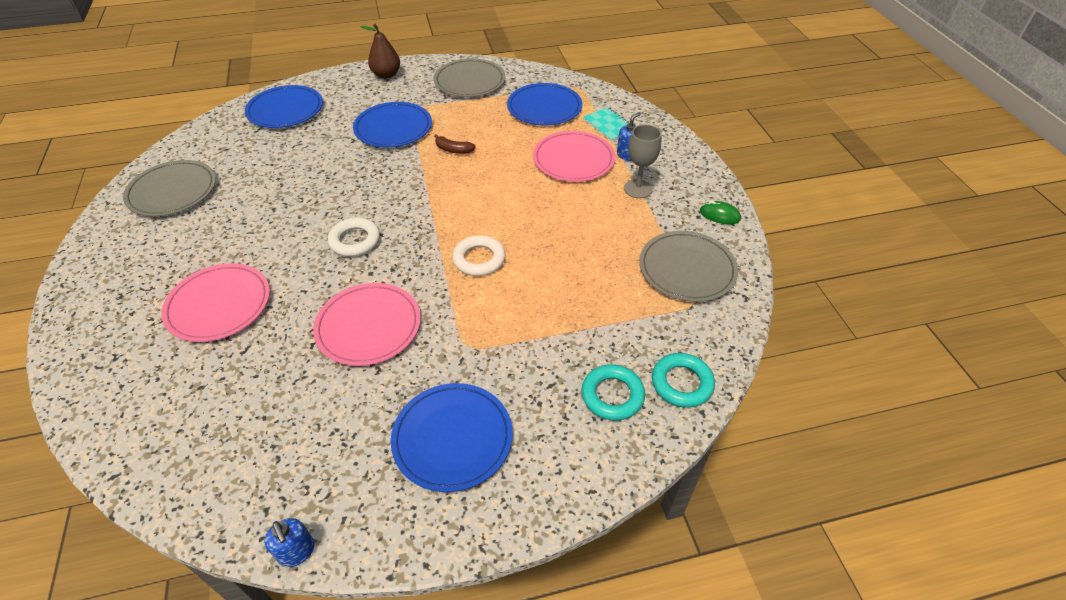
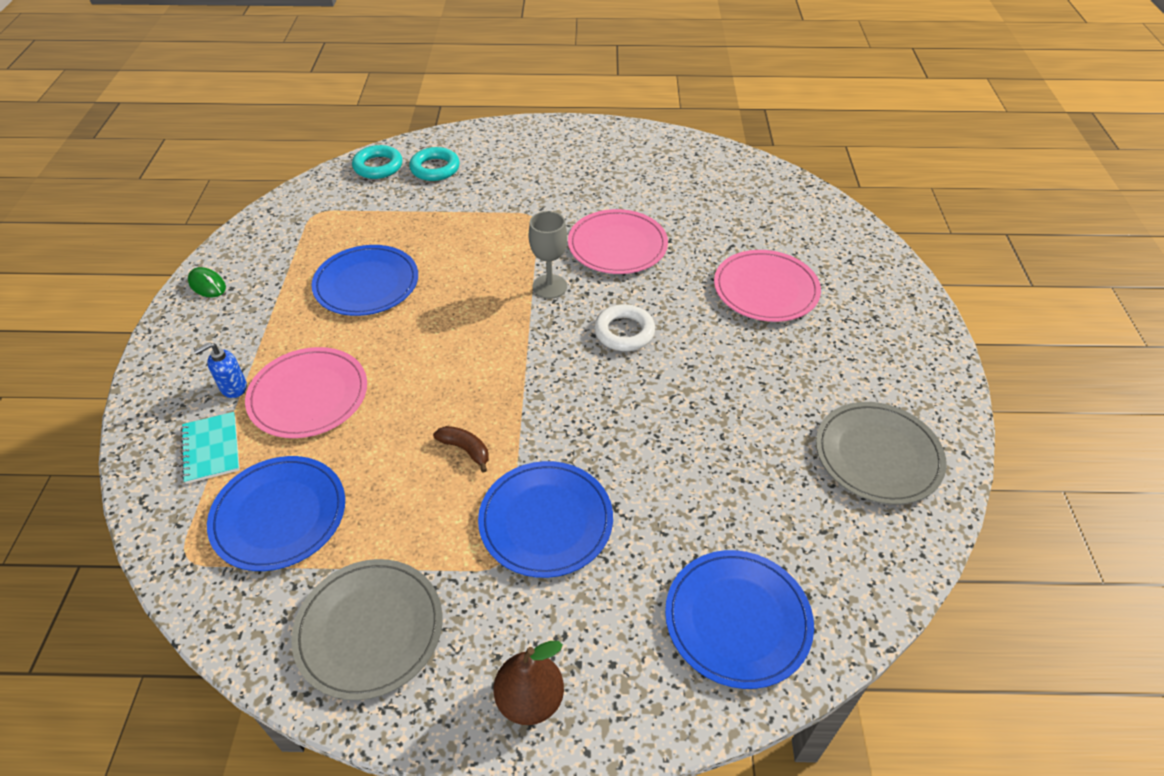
camera: 165 degrees left, 0 degrees up
blue soap dispenser [264,518,315,567] -> none
blue plate [391,383,513,492] -> blue plate moved to [312,245,418,316]
white ring [452,235,506,276] -> none
grey goblet [624,125,662,198] -> grey goblet moved to [529,211,567,299]
grey plate [639,231,738,302] -> none

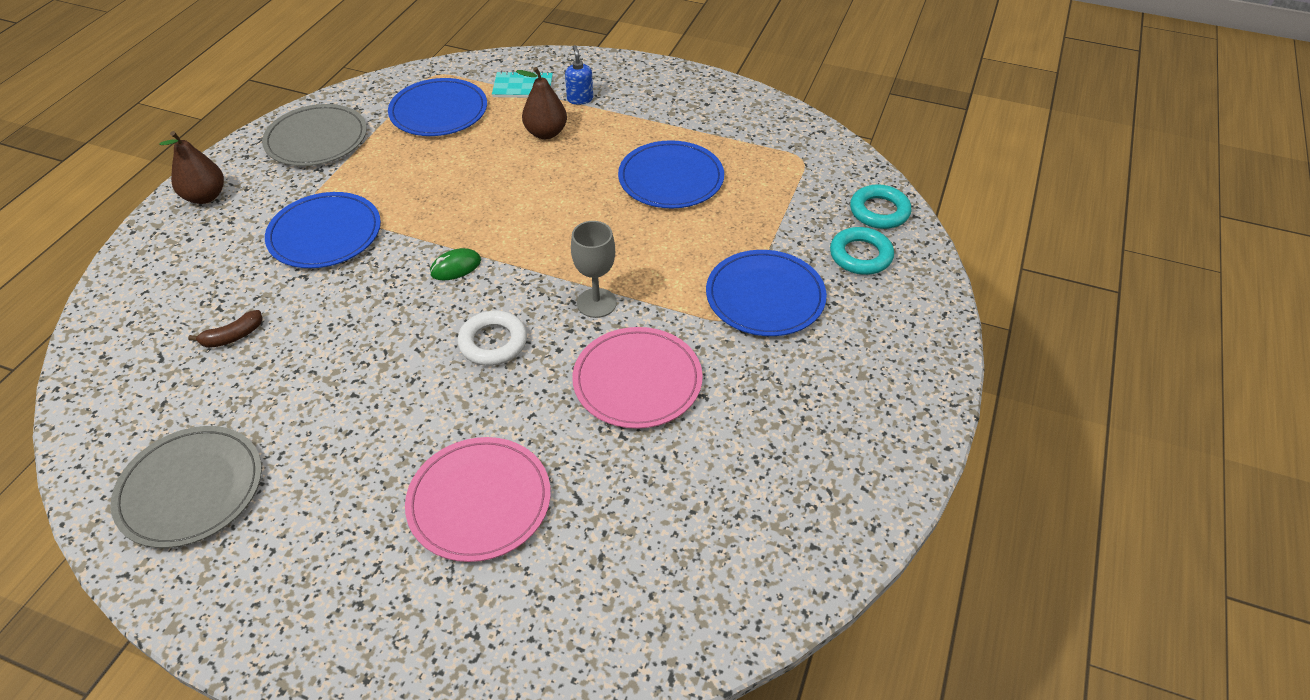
camera: 110 degrees right, 0 degrees up
green mouse [188,267,226,297] -> green mouse moved to [430,248,481,280]
pink plate [245,347,367,438] -> brown pear [516,67,567,139]
brown banana [433,426,489,472] -> brown banana moved to [188,310,263,348]
blue plate [665,550,814,689] -> blue plate moved to [706,250,827,336]

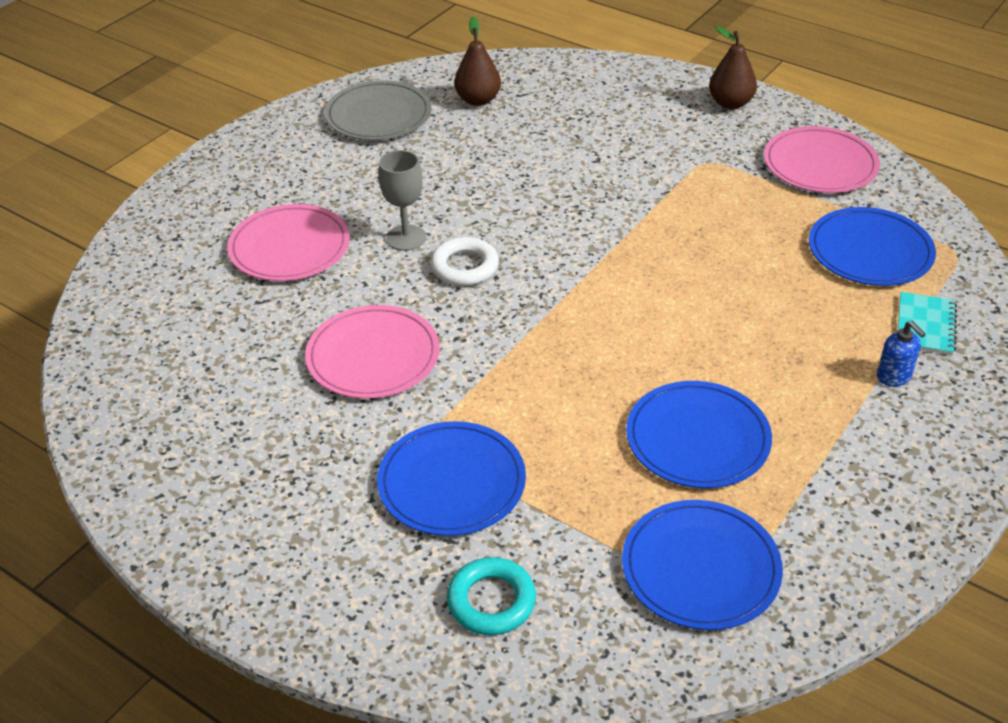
camera: 105 degrees right, 5 degrees down
brown banana [188,310,263,348] -> none
grey plate [262,104,367,166] -> pink plate [764,126,880,193]
blue plate [265,192,381,268] -> blue plate moved to [622,500,783,630]
green mouse [430,248,481,280] -> none
brown pear [516,67,567,139] -> brown pear moved to [454,17,501,106]
blue soap dispenser [565,45,593,105] -> blue soap dispenser turned 60 degrees clockwise [877,321,926,387]
grey goblet [571,221,617,318] -> grey goblet moved to [379,150,426,251]
turquoise ring [850,184,912,229] -> none

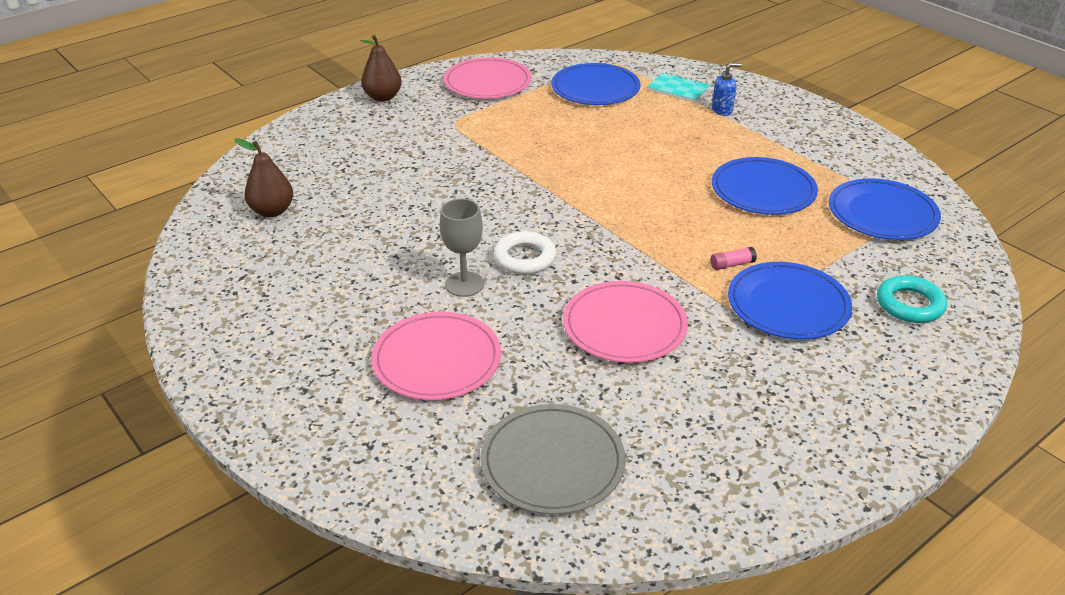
camera: 75 degrees left, 5 degrees down
grey plate [324,80,431,140] -> grey plate moved to [480,404,625,515]
none -> pink glue stick [711,247,757,270]

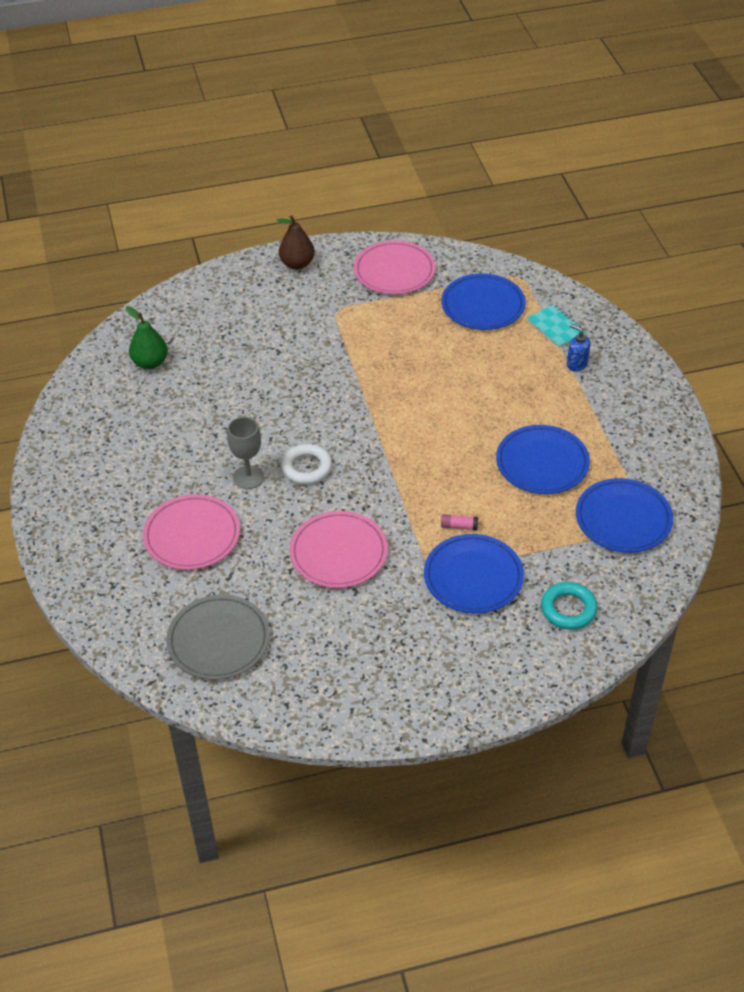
camera: 25 degrees right, 10 degrees up
brown pear [234,138,293,217] -> green pear [126,306,168,369]
blue soap dispenser [712,63,742,116] -> blue soap dispenser turned 150 degrees counterclockwise [567,324,591,372]

